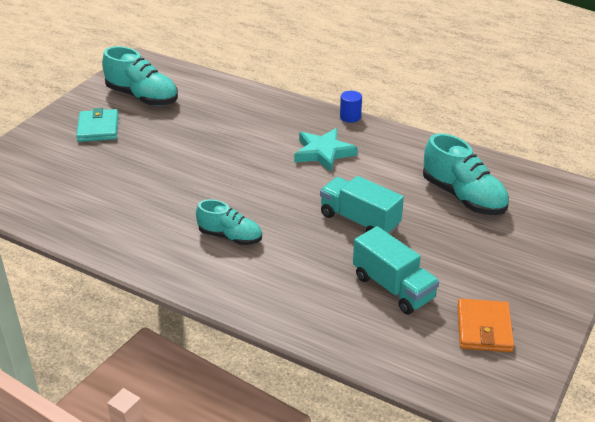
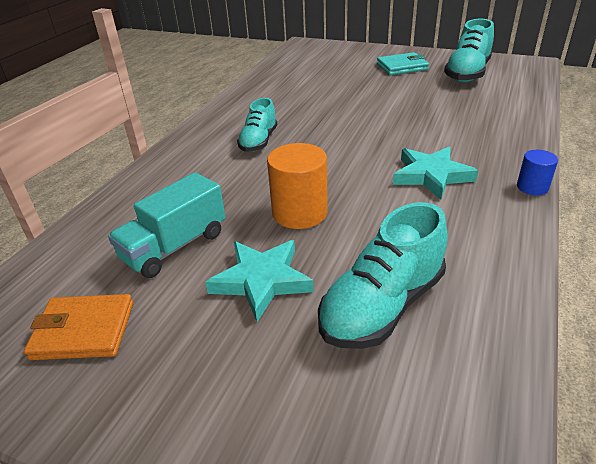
camera: 85 degrees right, 0 degrees up
turquoise truck [320,176,404,234] -> orange cylinder [267,143,328,229]
none -> turquoise star [205,240,314,322]

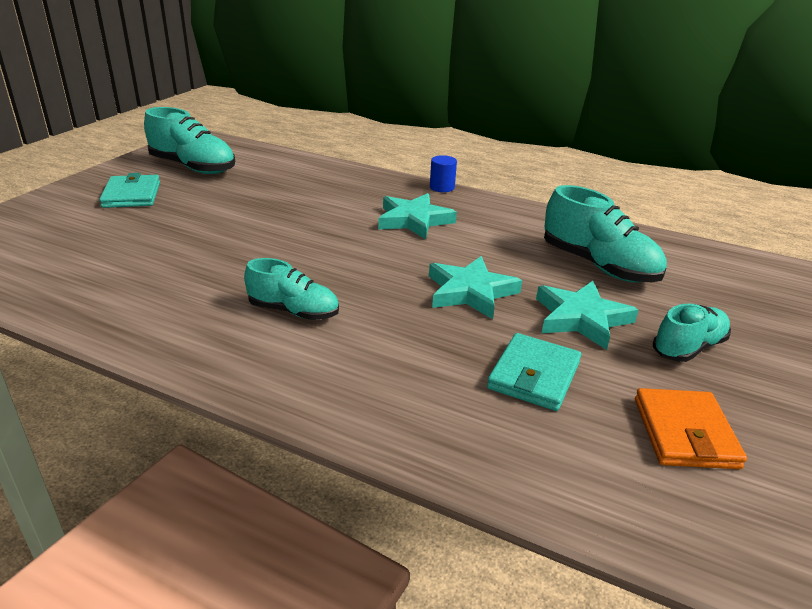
camera: 90 degrees left, 5 degrees down
turquoise truck [108,172,225,278] -> turquoise wallet [487,333,581,411]
orange cylinder [267,143,328,229] -> turquoise star [429,256,522,319]
none -> turquoise shoe [653,304,731,362]

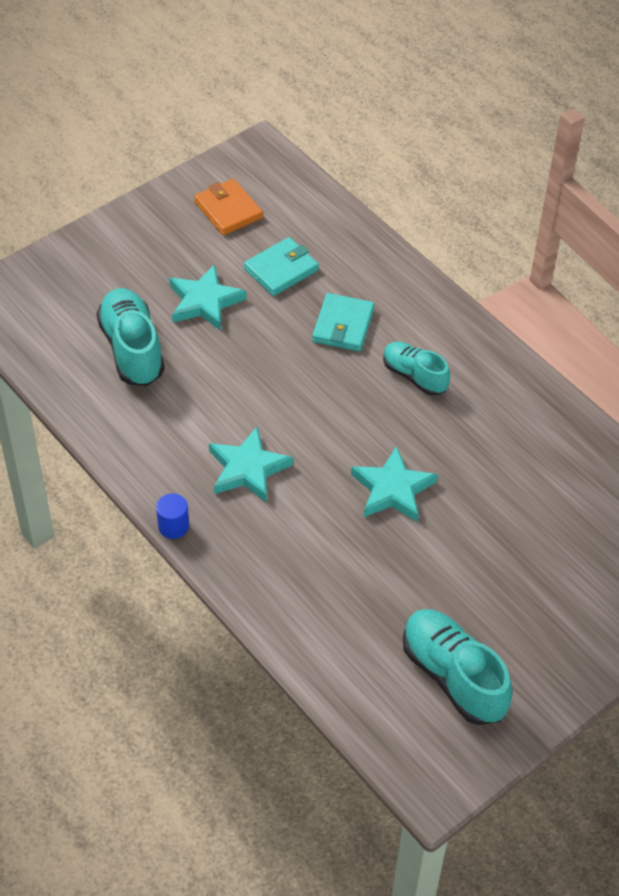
camera: 155 degrees left, 20 degrees up
turquoise wallet [99,173,160,208] -> turquoise wallet moved to [312,293,374,351]
turquoise star [429,256,522,319] -> turquoise star moved to [351,446,438,522]
orange wallet [635,388,747,469] -> orange wallet turned 60 degrees counterclockwise [194,179,263,235]
turquoise shoe [653,304,731,362] -> none

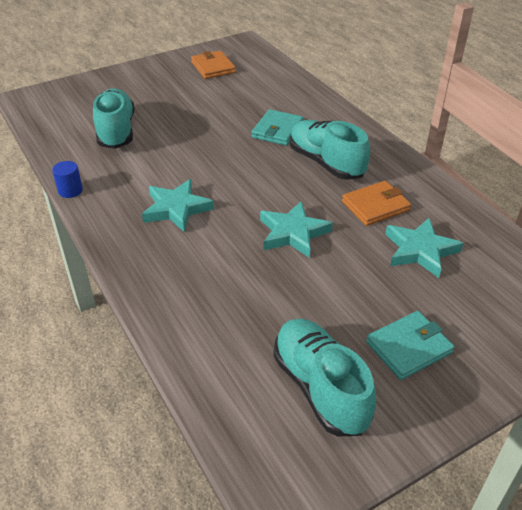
camera: 10 degrees right, 10 degrees down
blue cylinder [156,493,189,539] -> blue cylinder moved to [52,161,83,198]
turquoise star [169,264,247,331] -> turquoise star moved to [385,218,463,278]
turquoise wallet [244,237,319,296] -> turquoise wallet moved to [366,311,454,380]
turquoise shoe [383,342,450,396] -> turquoise shoe [290,120,370,180], size x1.57
none -> orange wallet [342,181,411,226]

